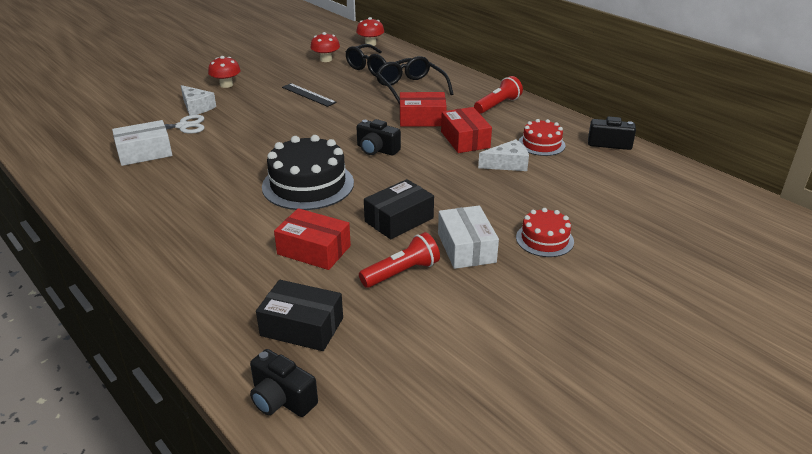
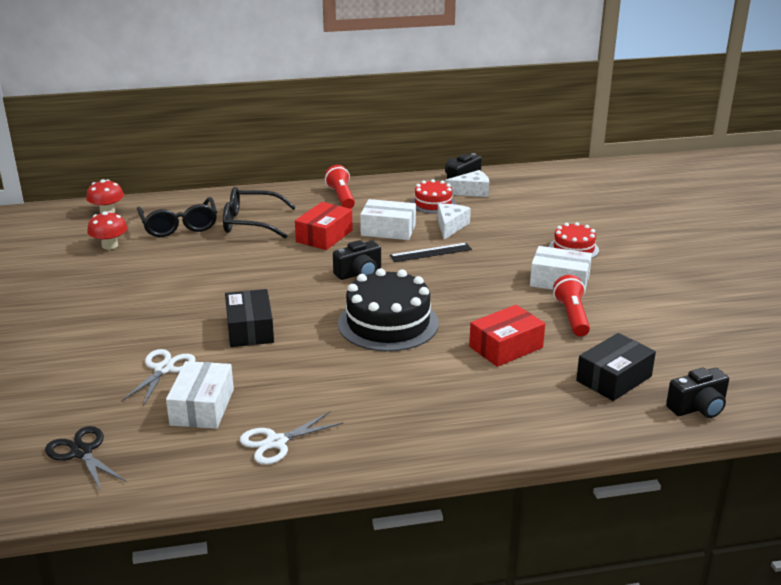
camera: 60 degrees left, 5 degrees down
white cheese [181,85,216,115] -> white cheese moved to [445,170,489,197]
red mushroom [208,56,241,88] -> none
black ruler [282,83,337,107] -> black ruler moved to [390,243,472,262]
black box [364,179,434,239] -> black box moved to [225,289,274,347]
red box [441,107,492,153] -> white box [360,199,416,240]
none -> black scissors [45,426,127,491]
none -> white scissors [240,411,343,465]

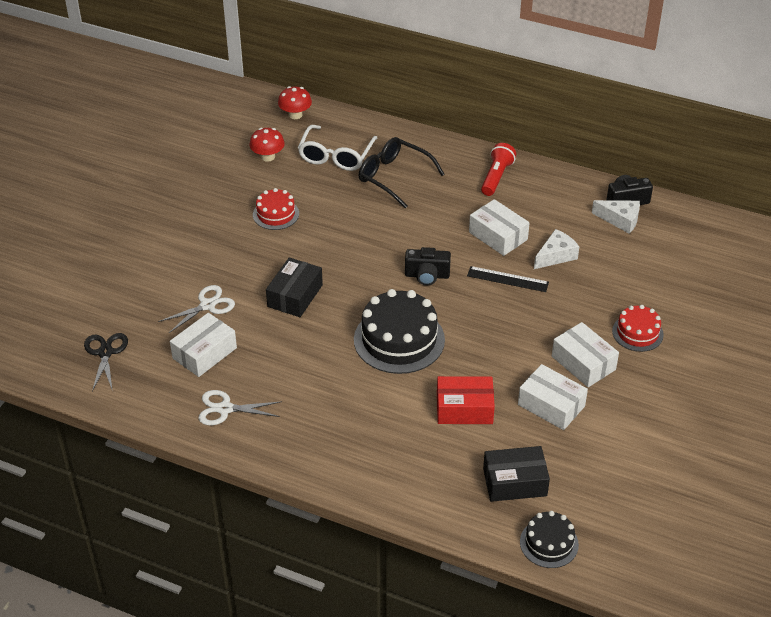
camera: 35 degrees right, 15 degrees up
black glasses [137,197,217,237] -> white glasses [298,125,377,171]
red box [295,202,353,250] -> none
red cake [411,179,456,214] -> red cake moved to [253,188,299,230]
red flashlight [553,275,590,337] -> white box [518,364,588,430]
black camera [666,368,729,418] -> black cake [520,511,579,568]

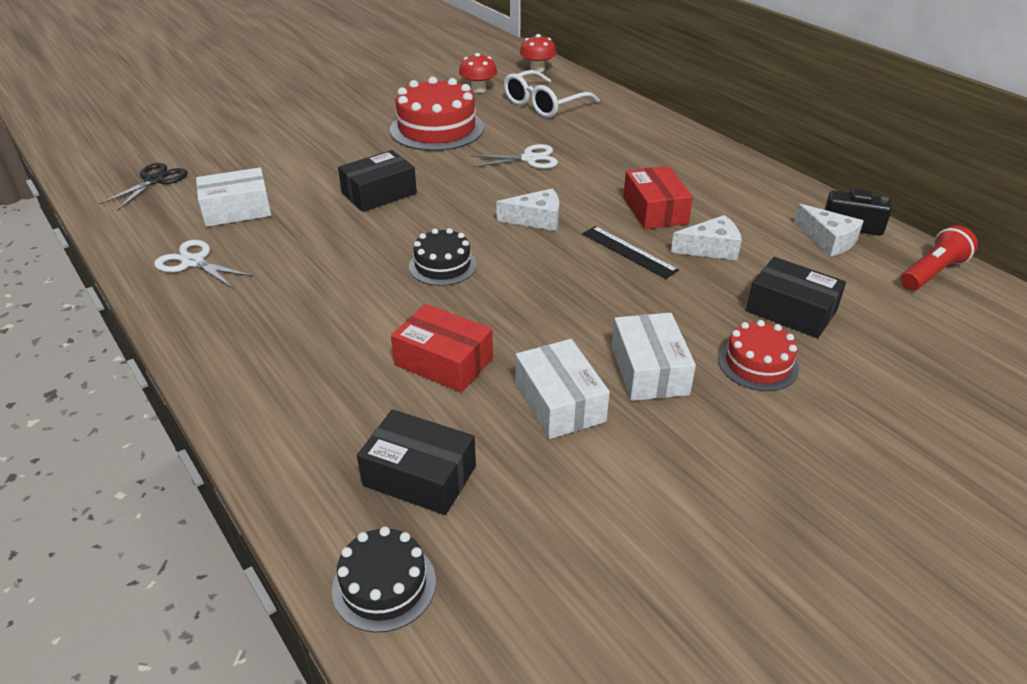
camera: 30 degrees right, 5 degrees down
white scissors [158,285,235,334] -> white scissors moved to [471,144,558,169]
red cake [253,188,299,230] -> red cake [390,77,484,151], size x1.79
black cake [354,289,445,374] -> black cake [409,228,477,286], size x0.56
black glasses [359,137,445,208] -> none
black camera [405,247,451,285] -> white cheese [496,189,559,231]
white box [469,199,530,256] -> red box [623,166,693,229]
red flashlight [481,143,516,196] -> red flashlight moved to [901,225,978,290]
none -> black box [746,257,846,338]

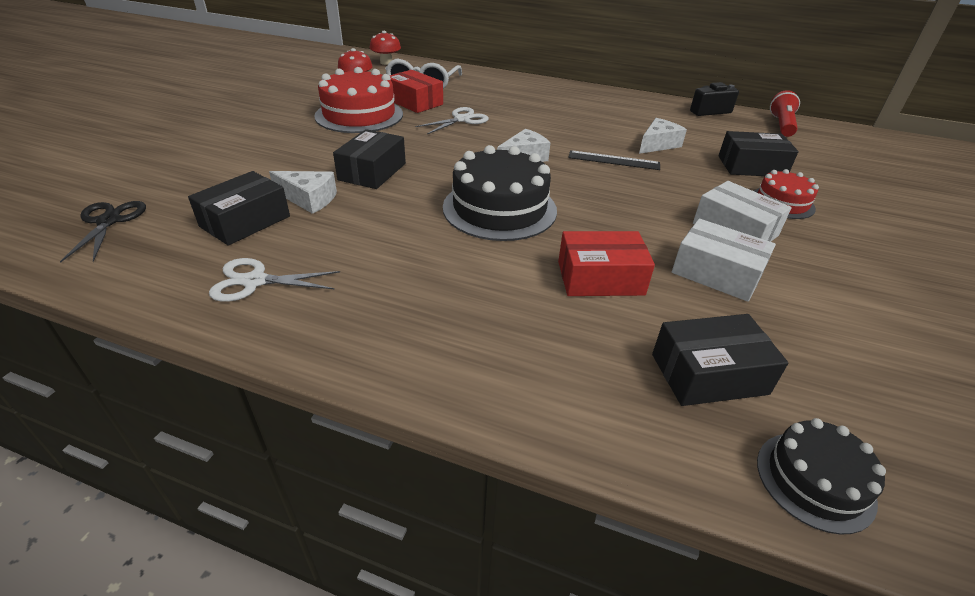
camera: 35 degrees left, 0 degrees up
white box [196,167,272,227] -> black box [188,171,290,246]
black cake [409,228,477,286] -> black cake [443,145,557,241], size x1.79
red box [623,166,693,229] -> red box moved to [389,70,443,113]
white cheese [794,204,864,257] -> white cheese moved to [269,171,337,214]

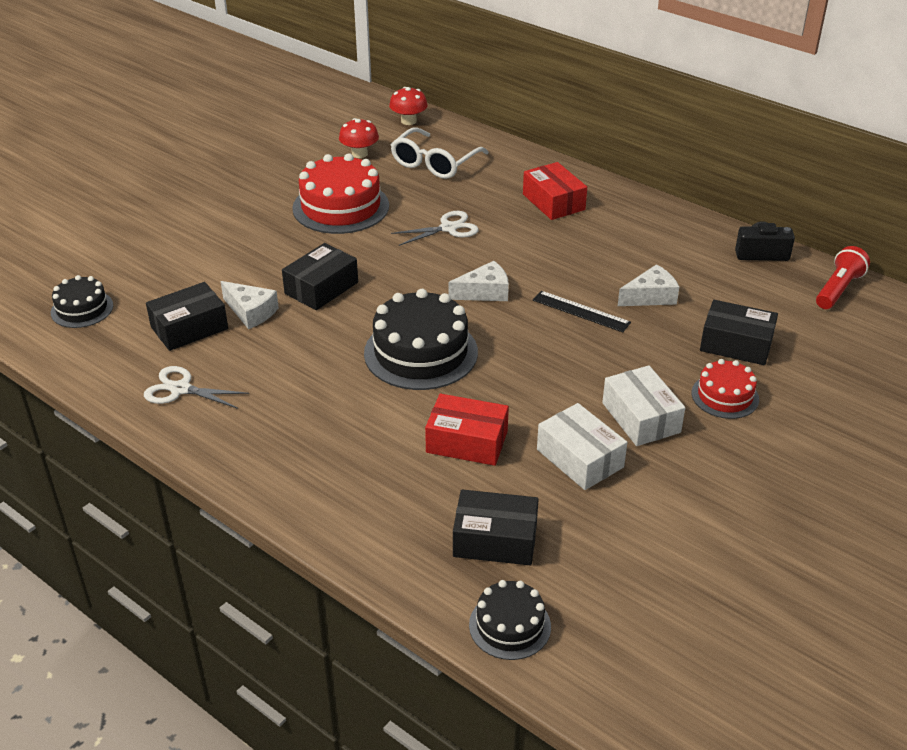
camera: 20 degrees right, 0 degrees up
black scissors [60,201,146,263] -> black cake [51,275,113,328]
red box [389,70,443,113] -> red box moved to [523,162,587,220]

